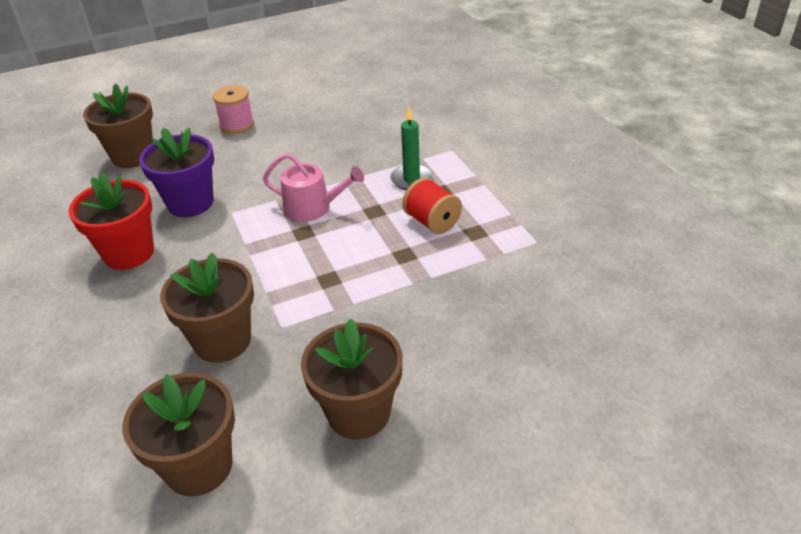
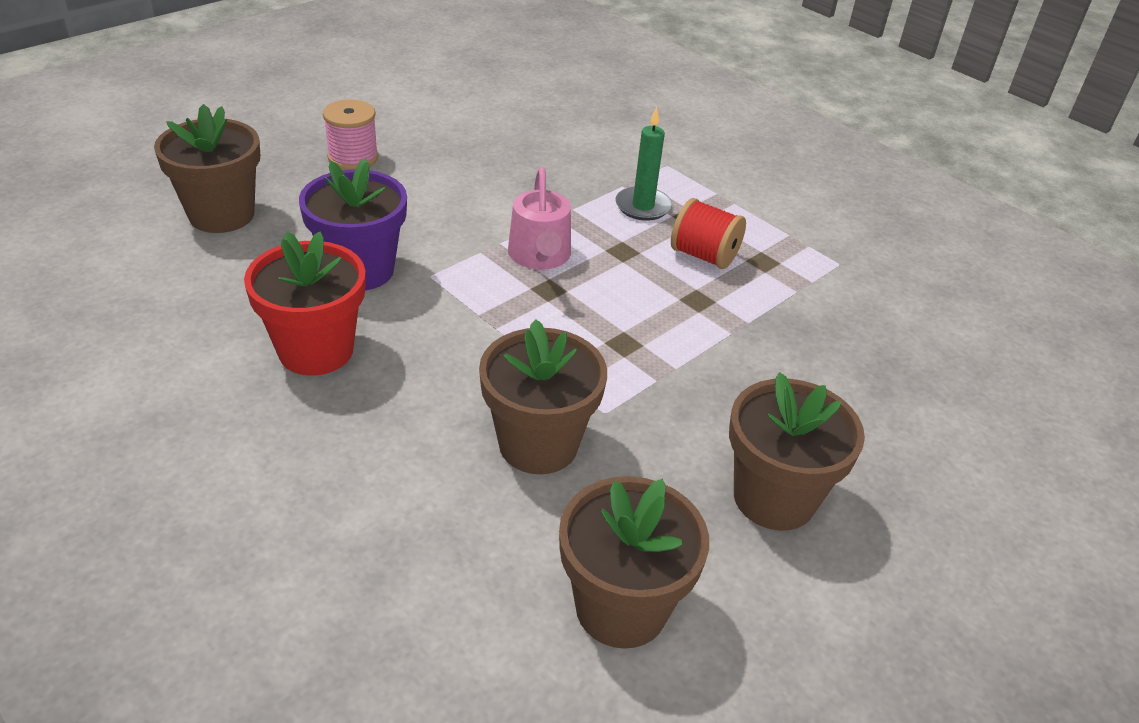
camera: 25 degrees left, 0 degrees up
pink watering can [263,153,364,222] -> pink watering can turned 90 degrees clockwise [508,167,571,270]

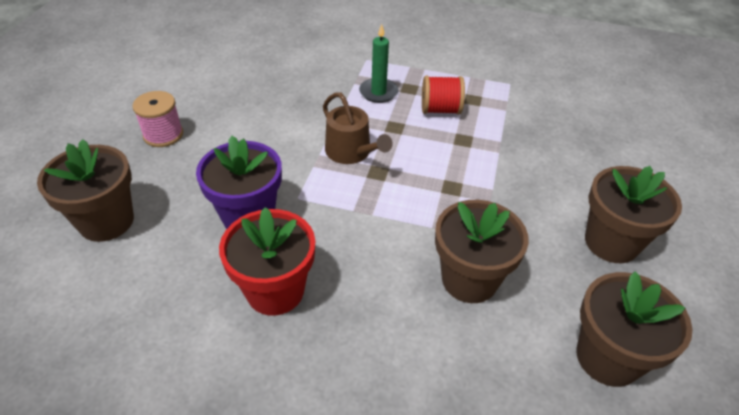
camera: 30 degrees left, 5 degrees up
pink watering can [508,167,571,270] -> brown watering can [323,92,393,164]

